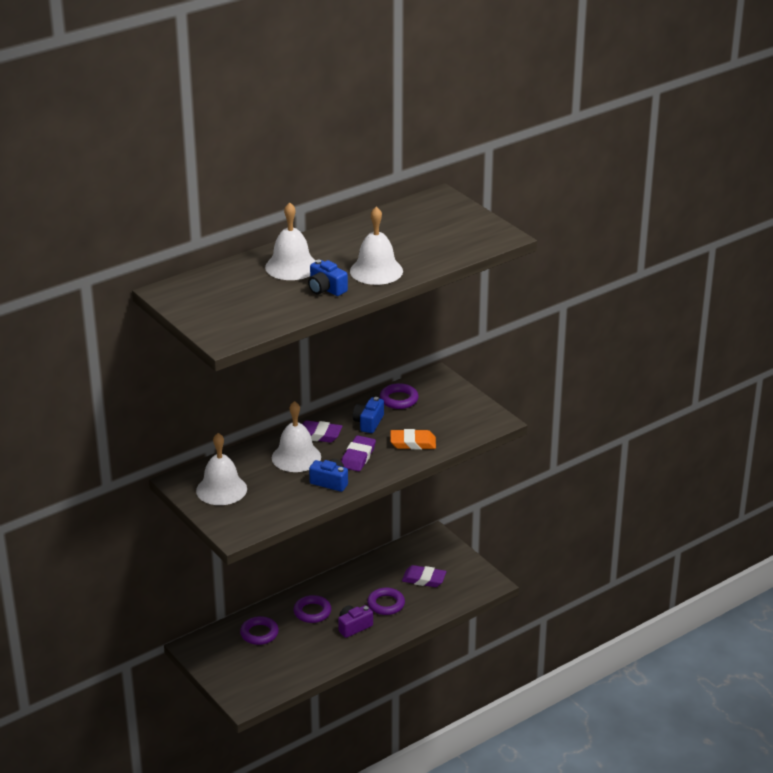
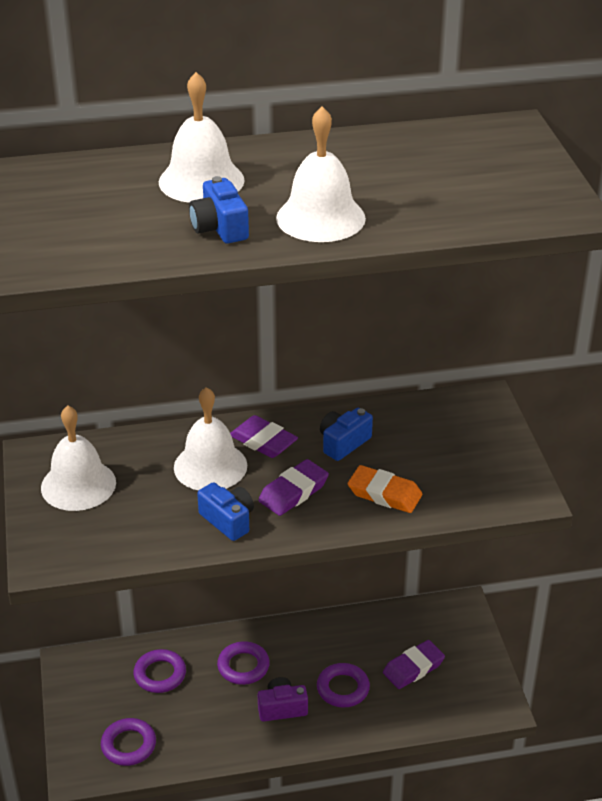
camera: 25 degrees right, 5 degrees up
purple ring [380,383,419,409] -> purple ring moved to [101,718,156,766]
purple eraser [402,565,446,587] -> purple eraser turned 75 degrees counterclockwise [383,640,445,689]

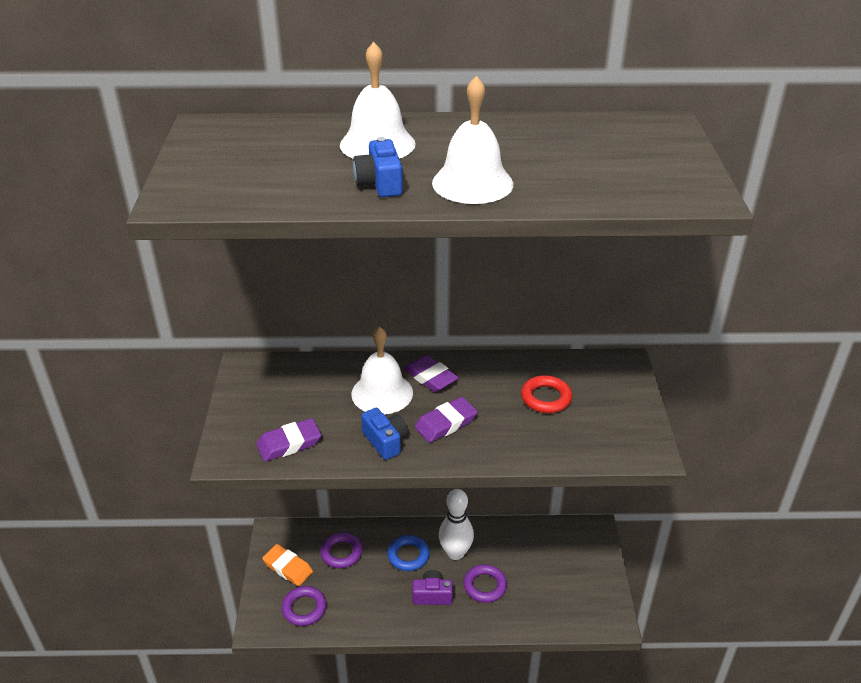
camera: 10 degrees right, 0 degrees up
white bell [41,405,116,511] -> none
purple ring [217,641,270,685] -> blue ring [387,535,430,571]
blue camera [320,408,373,461] -> none
orange eraser [348,465,422,513] -> orange eraser moved to [262,544,313,586]
purple eraser [383,640,445,689] -> purple eraser moved to [256,418,321,461]
none -> white bowling pin [439,489,474,560]
none -> red ring [521,375,572,413]

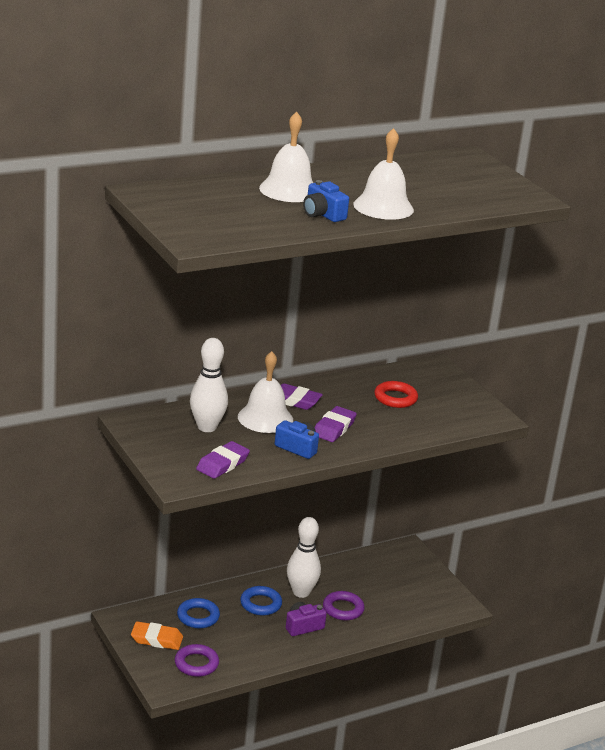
camera: 30 degrees left, 10 degrees down
purple ring [320,532,362,568] -> blue ring [177,598,220,628]
none -> white bowling pin [190,338,228,432]

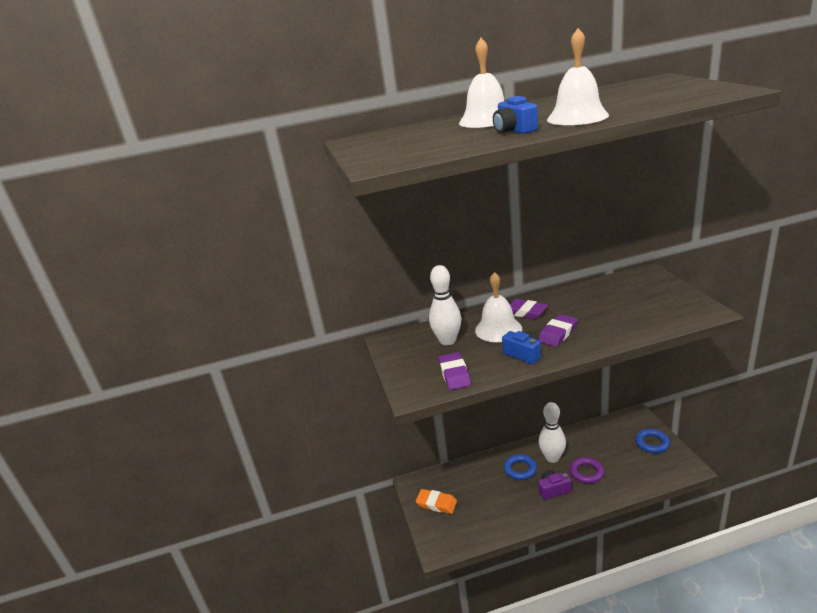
camera: 20 degrees right, 0 degrees up
purple ring [175,644,219,677] -> none
blue ring [177,598,220,628] -> blue ring moved to [635,429,670,453]
purple eraser [196,441,250,479] -> purple eraser turned 60 degrees counterclockwise [438,352,471,390]
red ring [374,381,418,408] -> none

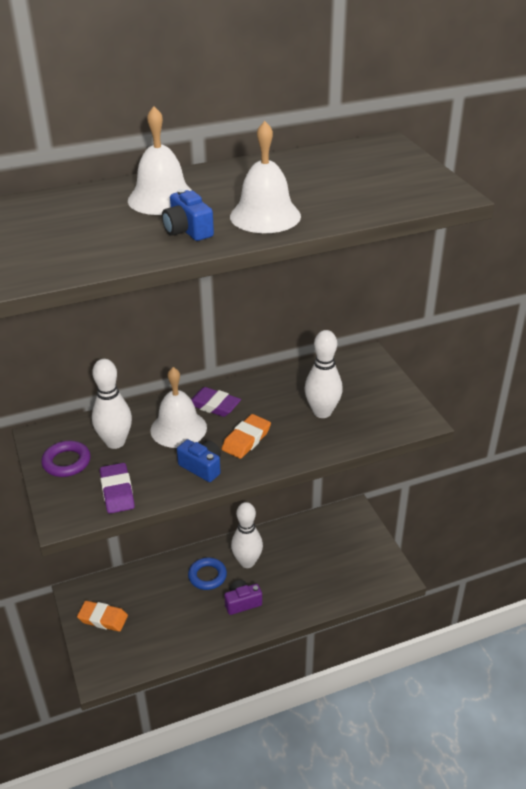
camera: 10 degrees left, 10 degrees up
purple eraser [539,314,578,347] -> orange eraser [222,414,271,459]
purple ring [570,457,604,484] -> purple ring moved to [41,441,91,477]
blue ring [635,429,670,453] -> none
none -> white bowling pin [305,330,343,418]

